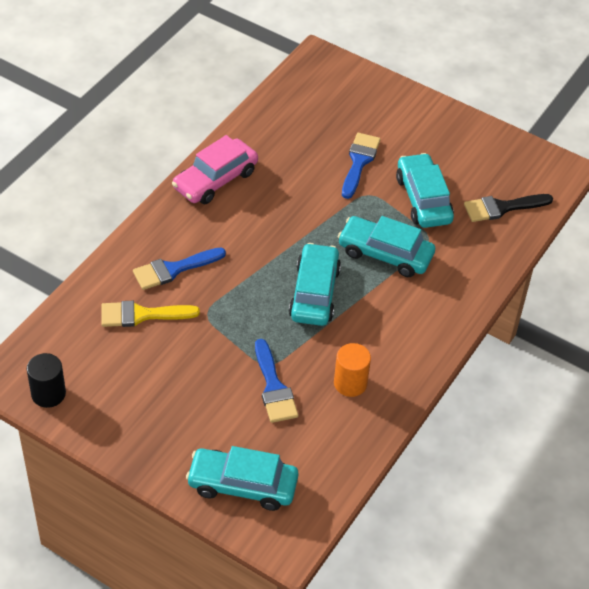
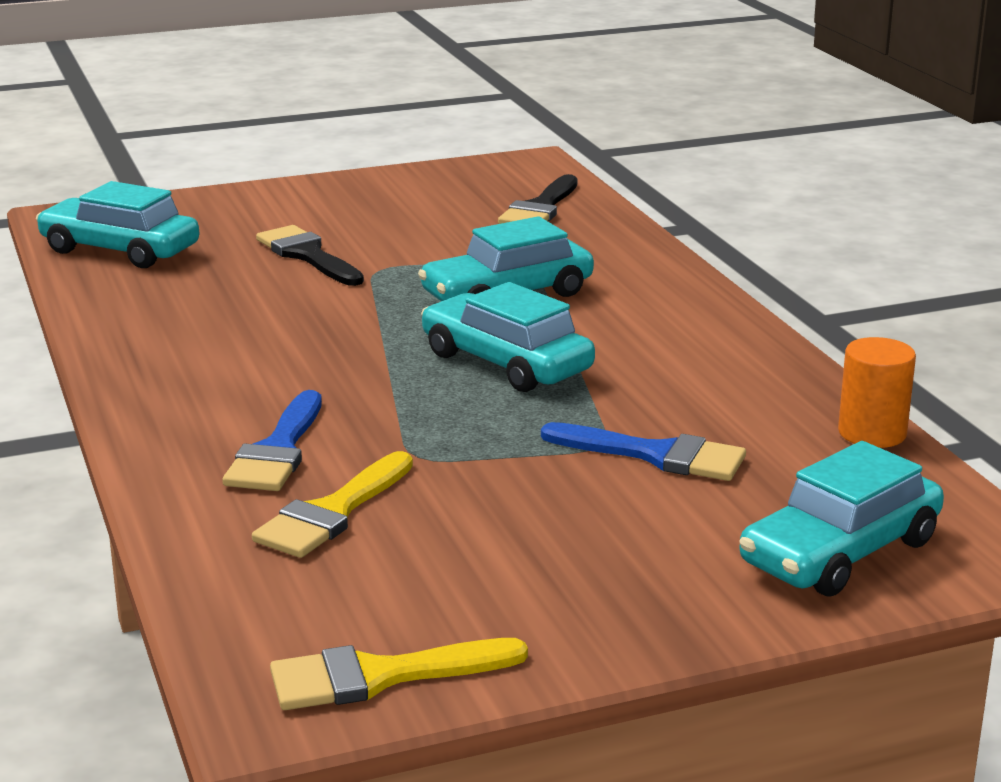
camera: 50 degrees left, 25 degrees down
black cylinder [27,353,66,408] -> yellow brush [270,638,528,710]
pink car [172,135,258,204] -> none
orange cylinder [334,343,371,397] -> orange cylinder moved to [838,337,916,448]
blue brush [342,133,381,199] -> black brush [256,225,364,286]
turquoise car [396,153,454,228] -> turquoise car moved to [36,181,199,268]

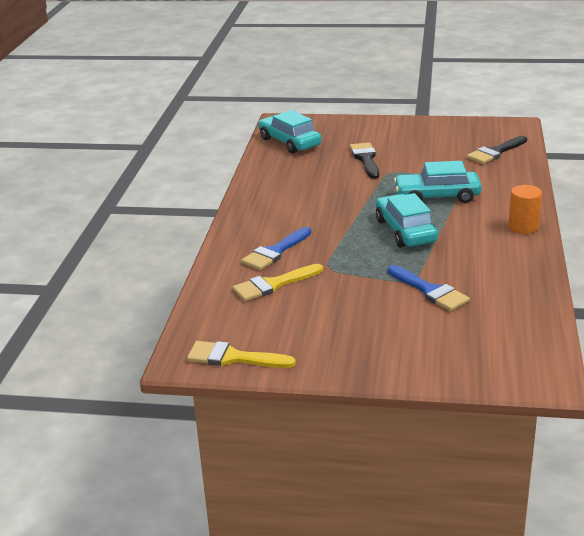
camera: 30 degrees right, 5 degrees up
turquoise car [739,441,944,596] -> none
orange cylinder [838,337,916,448] -> orange cylinder moved to [508,185,542,234]

